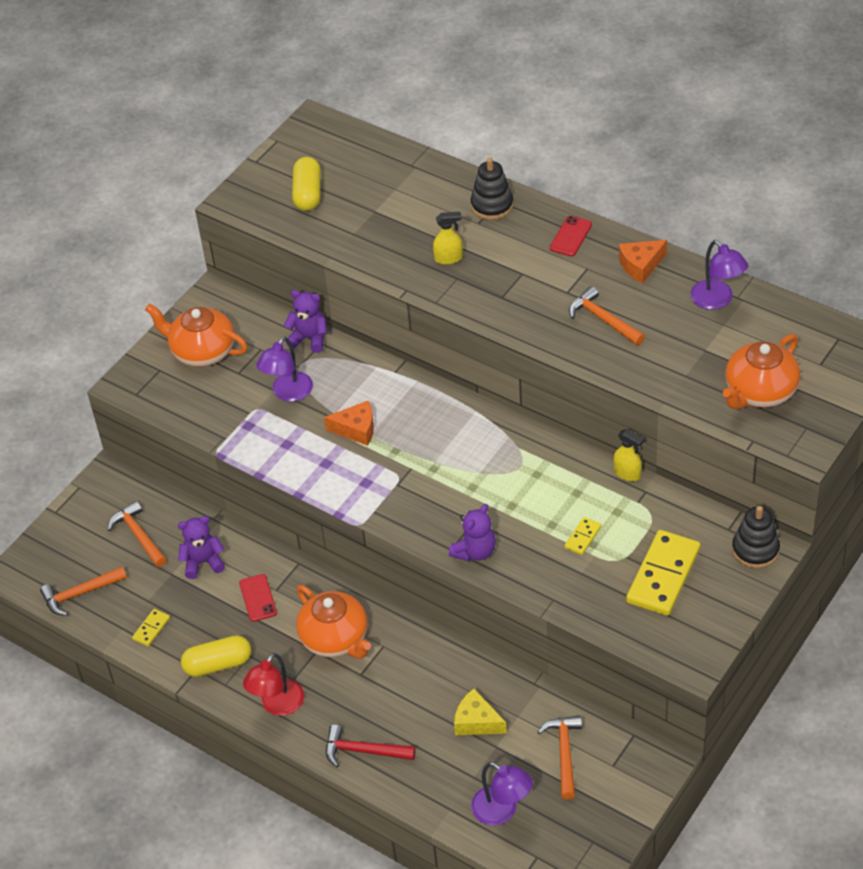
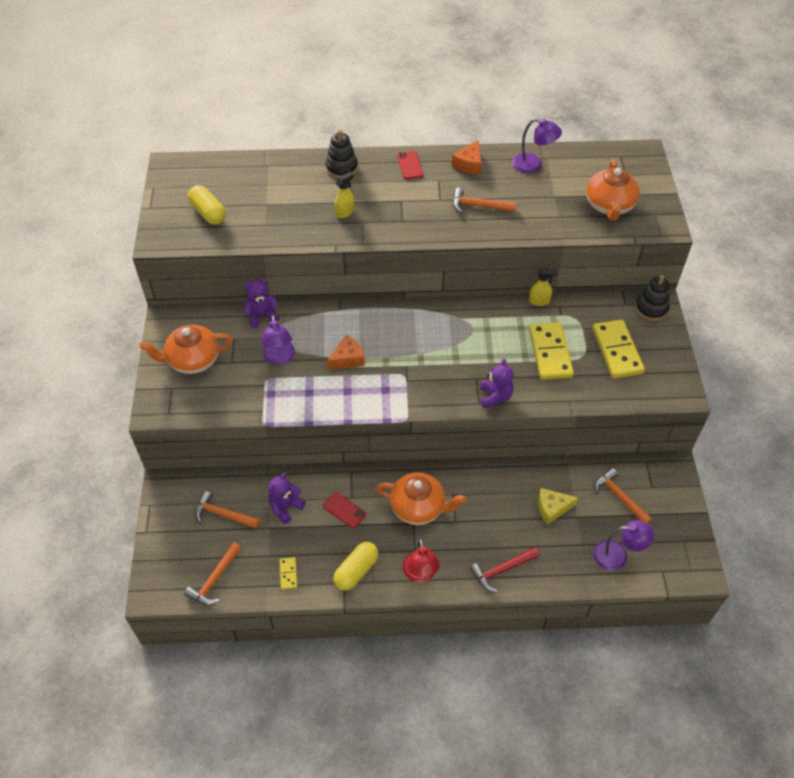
camera: 40 degrees left, 5 degrees up
yellow domino [565,517,601,555] -> yellow domino [529,322,574,380], size x2.19

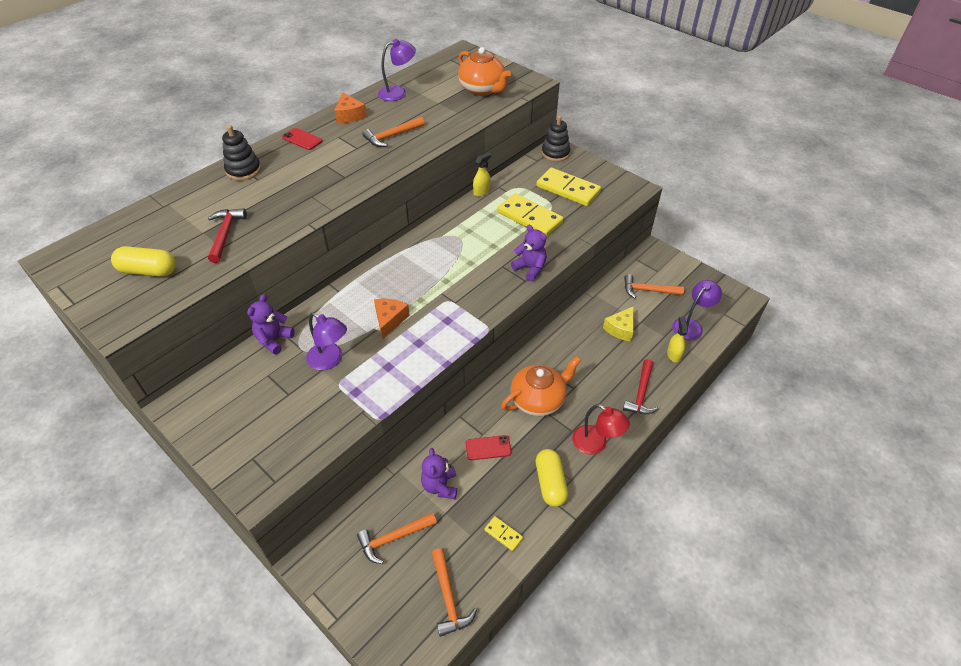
camera: 45 degrees left, 5 degrees down
orange teapot [139,325,233,374] -> none
yellow spray bottle [335,172,354,218] -> yellow spray bottle moved to [667,317,688,362]
none -> red hammer [208,208,247,263]

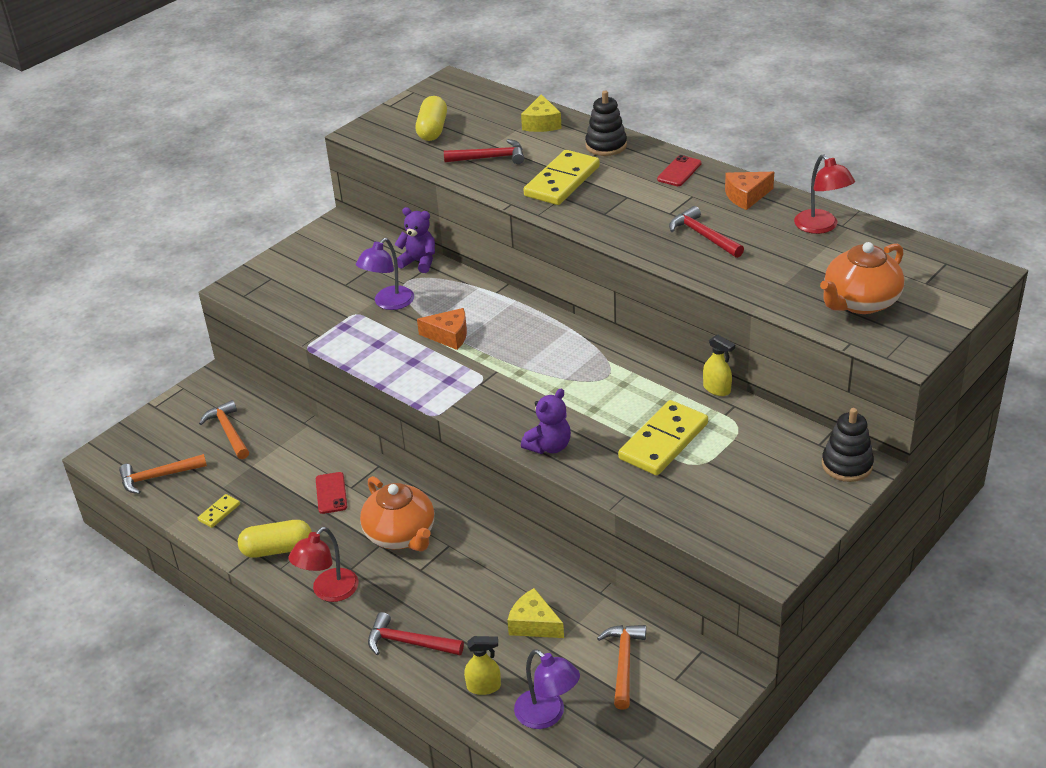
camera: 90 degrees right, 10 degrees down
orange hammer [362,117,425,147] -> red hammer [669,206,744,258]
purple lamp [378,39,416,101] -> red lamp [794,154,855,234]
purple teddy bear [421,448,457,499] -> none
yellow domino [536,168,601,206] -> yellow domino moved to [523,150,600,205]
none -> yellow cheese [521,94,562,132]

